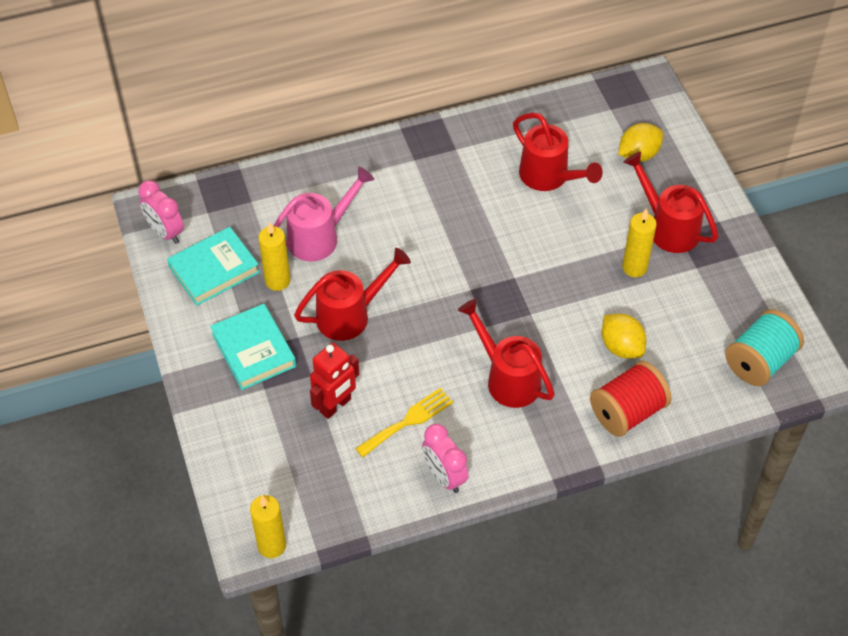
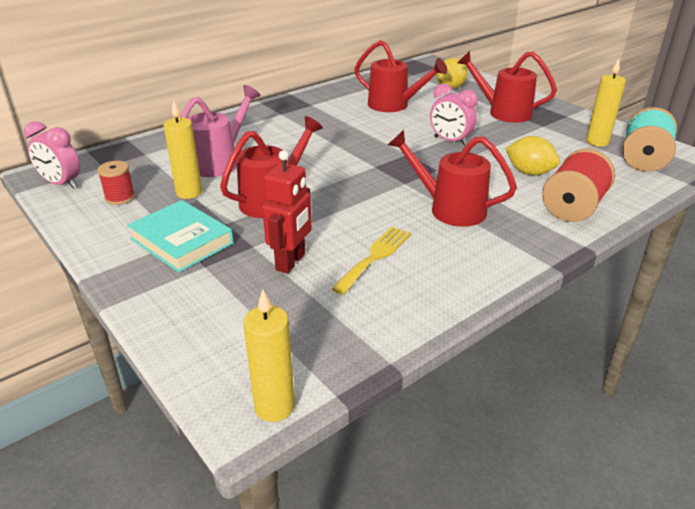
camera: 20 degrees left, 20 degrees down
turquoise book [167,227,260,306] -> red spool [97,161,135,205]
pink clock [422,424,469,493] -> pink clock moved to [430,83,478,146]
yellow candle [622,208,657,277] -> yellow candle moved to [586,58,626,147]

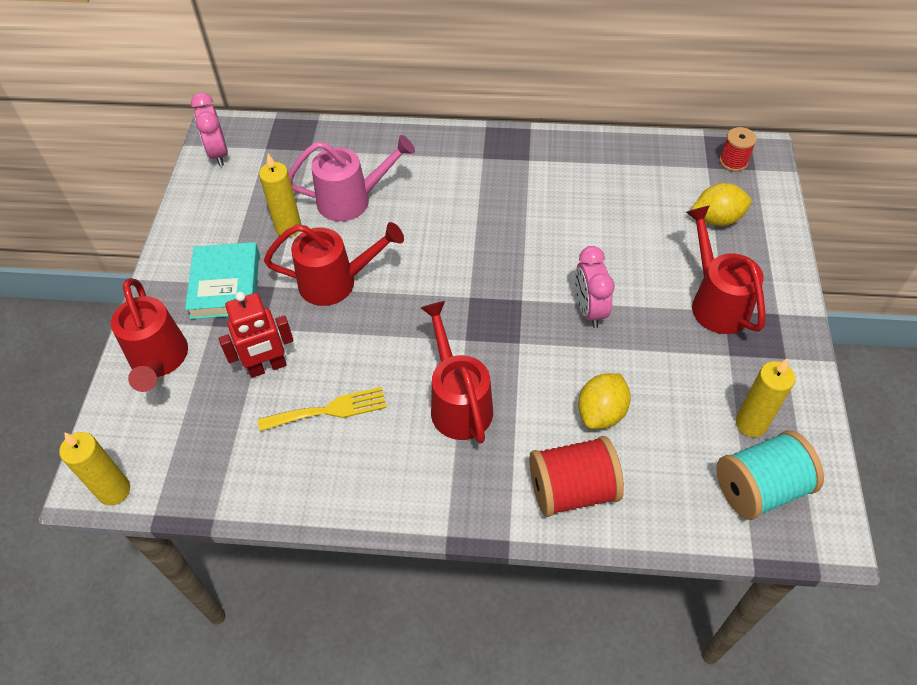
camera: 45 degrees right, 20 degrees up
red spool [97,161,135,205] -> red spool moved to [720,127,757,172]
red watering can [354,40,448,112] -> red watering can moved to [111,278,188,392]
yellow lemon [505,136,560,175] -> yellow lemon turned 45 degrees clockwise [578,373,631,429]

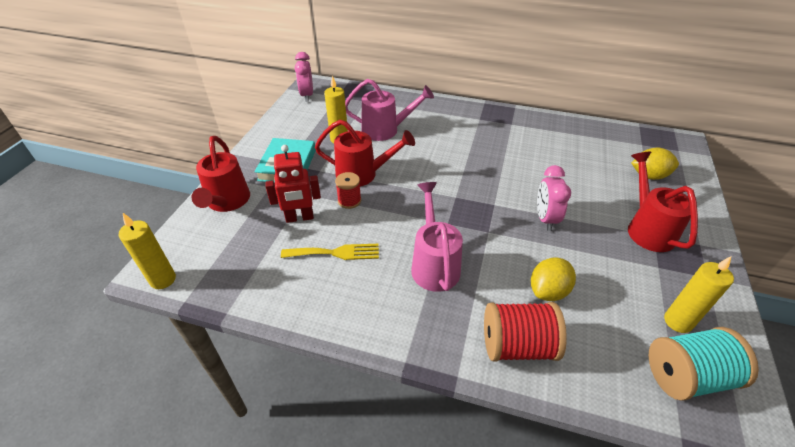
camera: 10 degrees right, 10 degrees down
red watering can [421,301,493,444] -> pink watering can [411,182,463,292]
red spool [720,127,757,172] -> red spool moved to [335,172,361,209]

